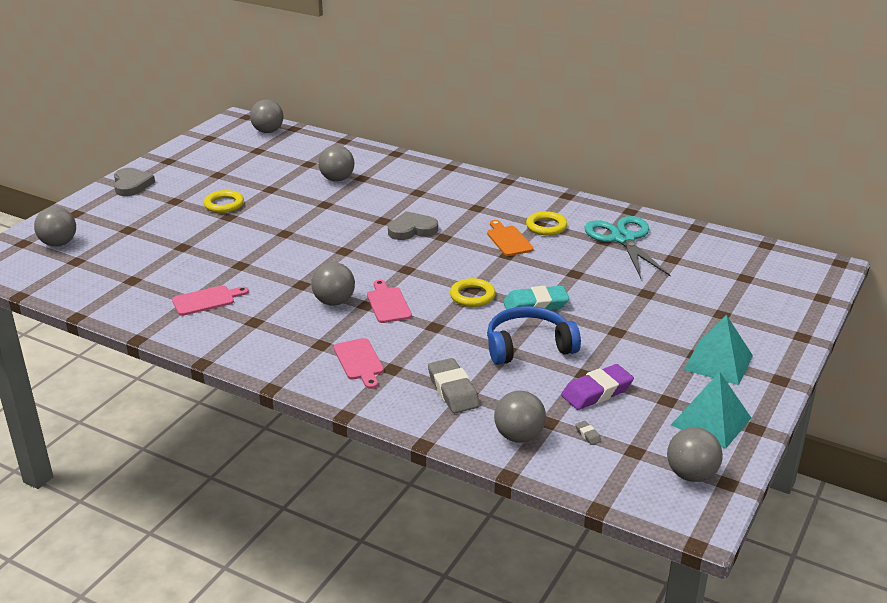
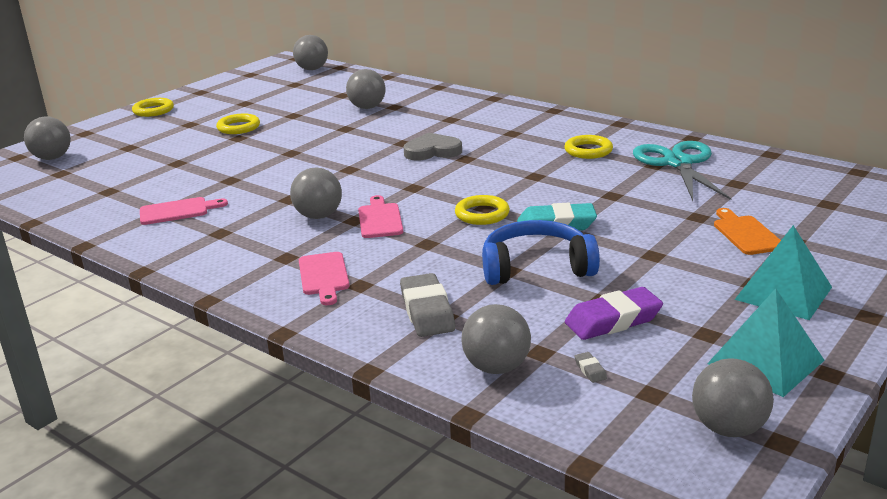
camera: 10 degrees right, 5 degrees down
grey heart [114,168,155,196] -> yellow ring [132,98,174,117]
orange cutting board [487,220,534,256] -> orange cutting board moved to [714,208,781,255]

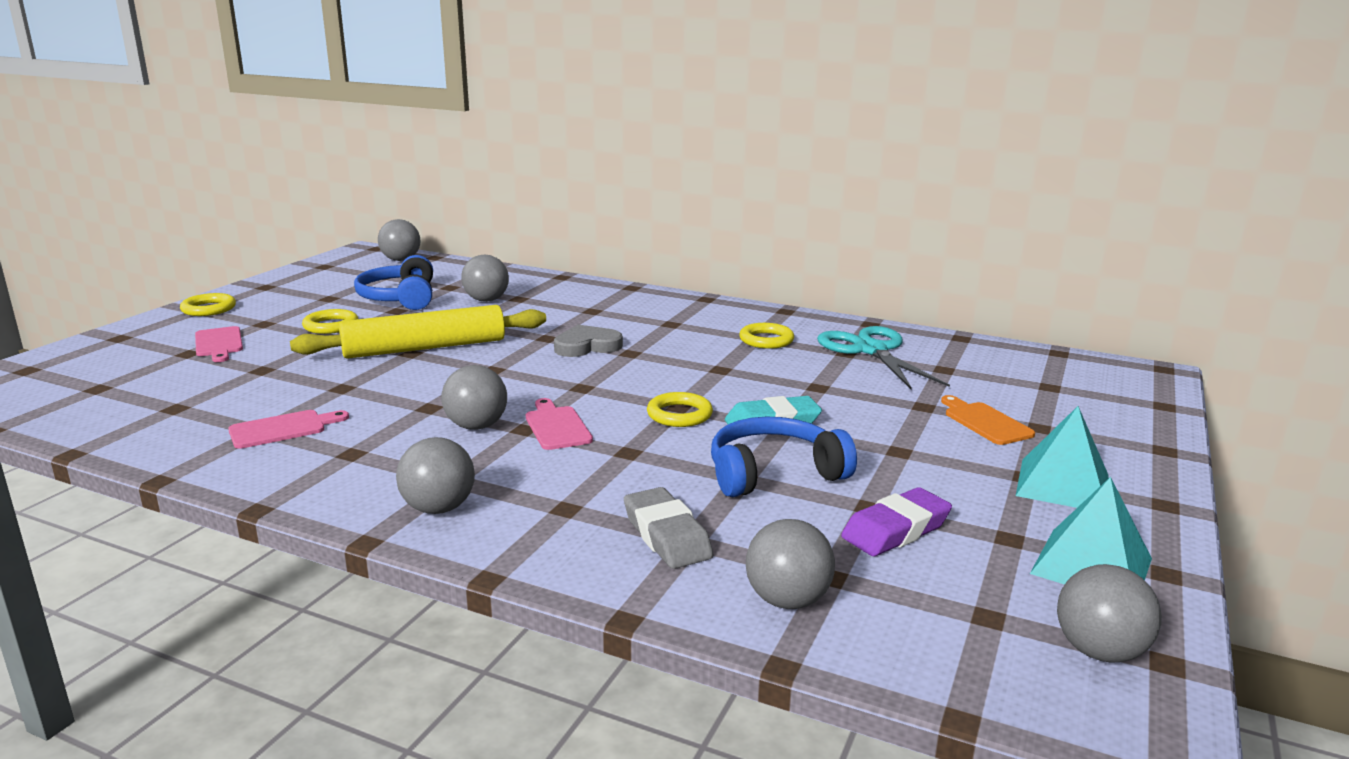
camera: 15 degrees left, 5 degrees down
grey ball [24,116,71,160] -> grey ball moved to [396,437,475,514]
pink cutting board [299,252,350,305] -> pink cutting board moved to [195,326,243,362]
grey eraser [574,352,607,383] -> none
none -> yellow rolling pin [290,305,546,359]
none -> blue headphones [354,255,433,310]

